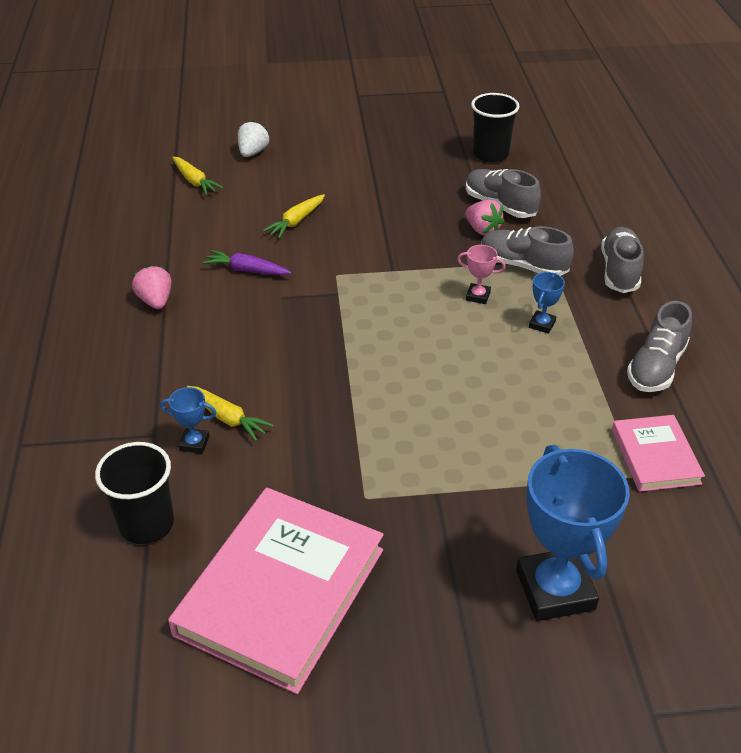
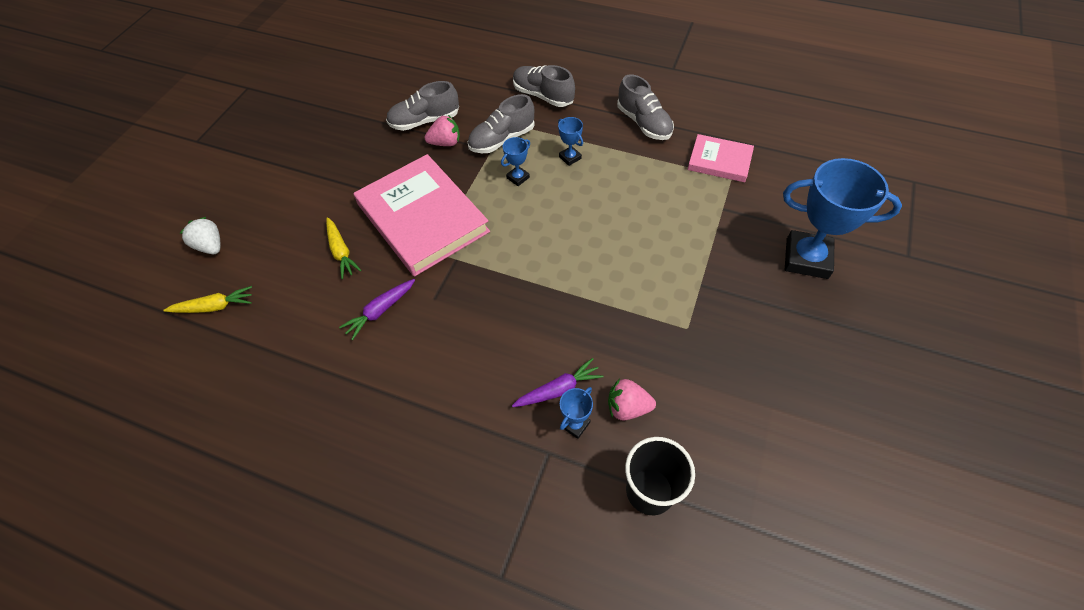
camera: 60 degrees left, 15 degrees up
pink strawberry [132,265,172,309] -> pink strawberry moved to [608,378,656,421]
pink book [168,488,384,694] -> pink book moved to [354,154,490,276]
yellow carrot [187,386,274,441] -> purple carrot [512,358,604,407]
pink trophy [457,245,506,304] -> blue trophy [501,137,530,186]
black cup [471,93,520,162] -> none

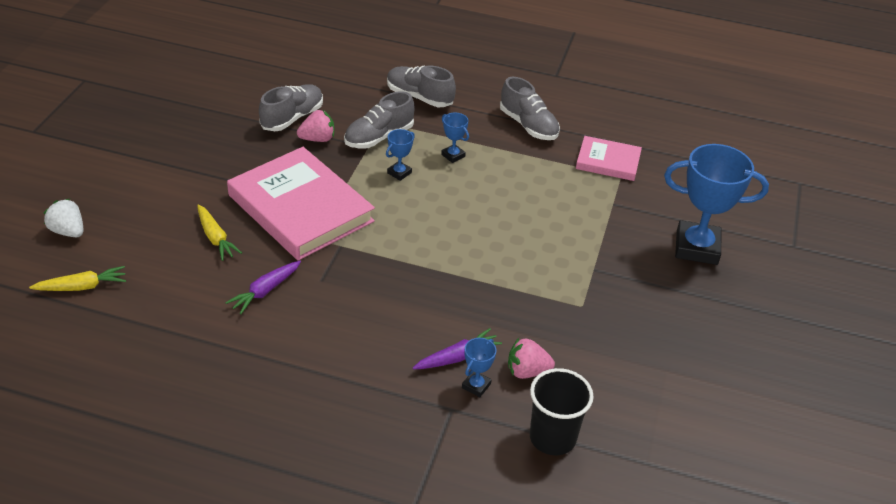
camera: 10 degrees left, 15 degrees down
grey shoe [386,81,459,131] -> grey shoe turned 150 degrees clockwise [259,84,323,131]

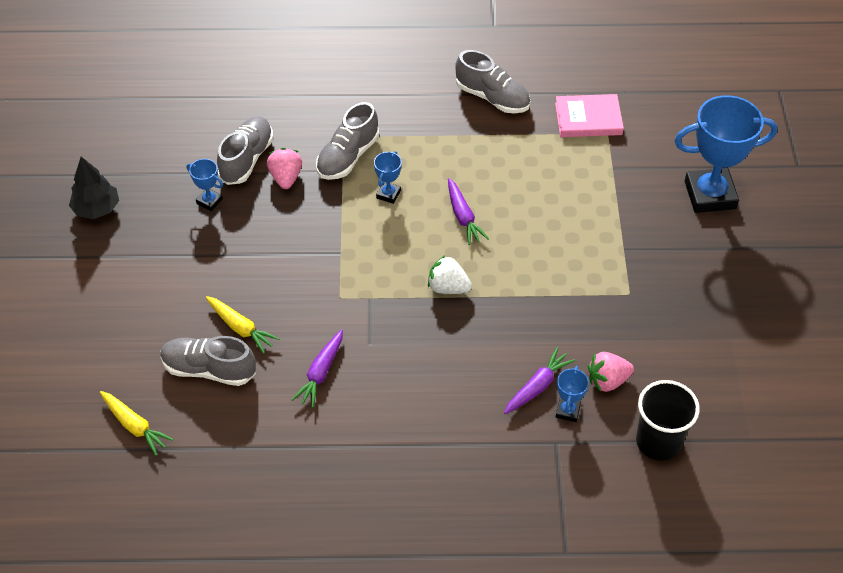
camera: 15 degrees left, 10 degrees up
yellow carrot [29,266,126,291] -> yellow carrot turned 75 degrees clockwise [100,391,174,456]
white strawberry [43,199,83,237] -> white strawberry moved to [428,255,472,294]
pink book [227,147,375,261] -> none
pink strawberry [297,110,334,142] -> pink strawberry turned 60 degrees counterclockwise [267,148,302,189]
grey shoe [387,66,456,107] -> grey shoe moved to [161,336,256,386]
blue trophy [441,113,469,163] -> blue trophy moved to [186,159,223,211]
none -> black tree [69,157,119,219]
none -> purple carrot [448,178,489,245]

